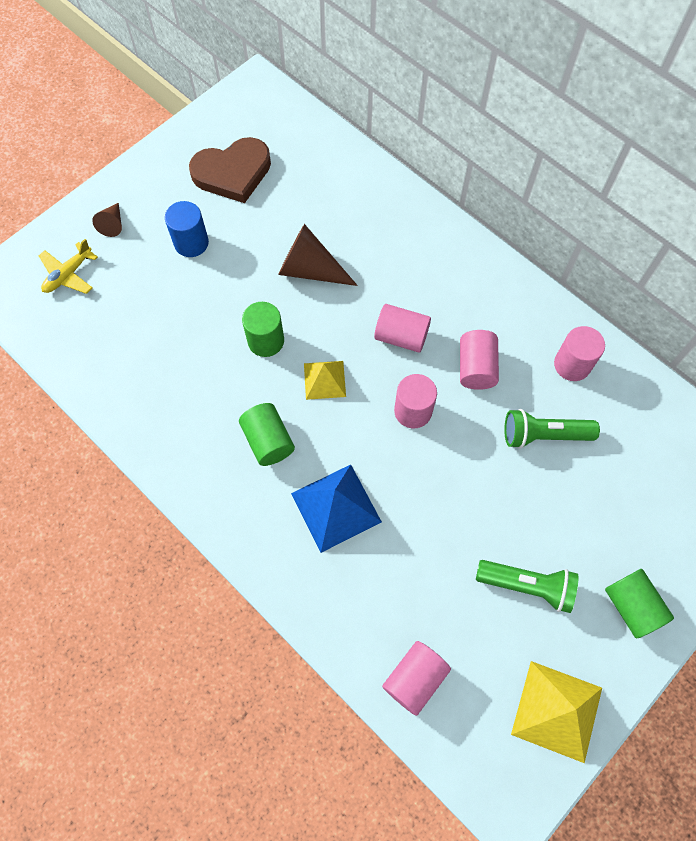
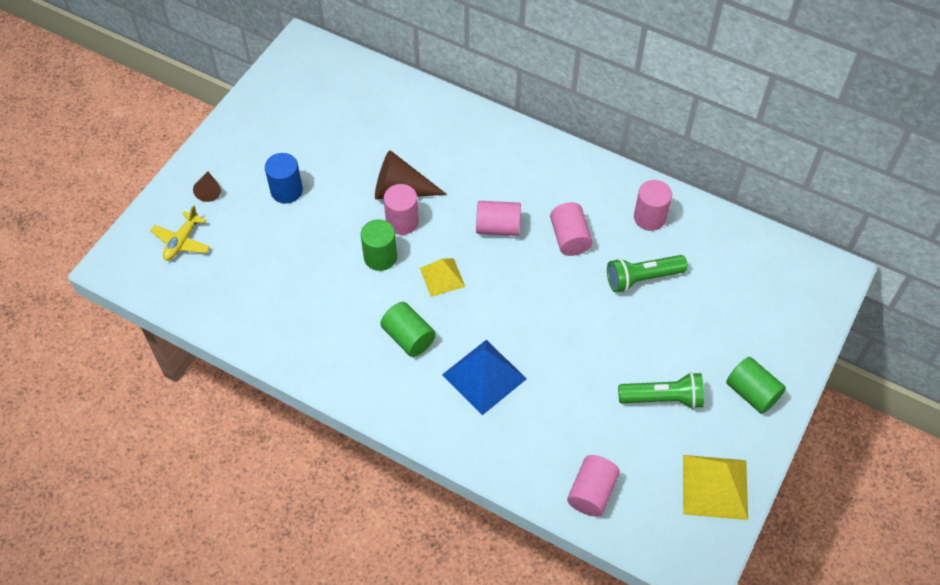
camera: 15 degrees left, 10 degrees down
brown heart [189,137,271,203] -> none
pink cylinder [394,374,437,428] -> pink cylinder moved to [384,184,419,235]

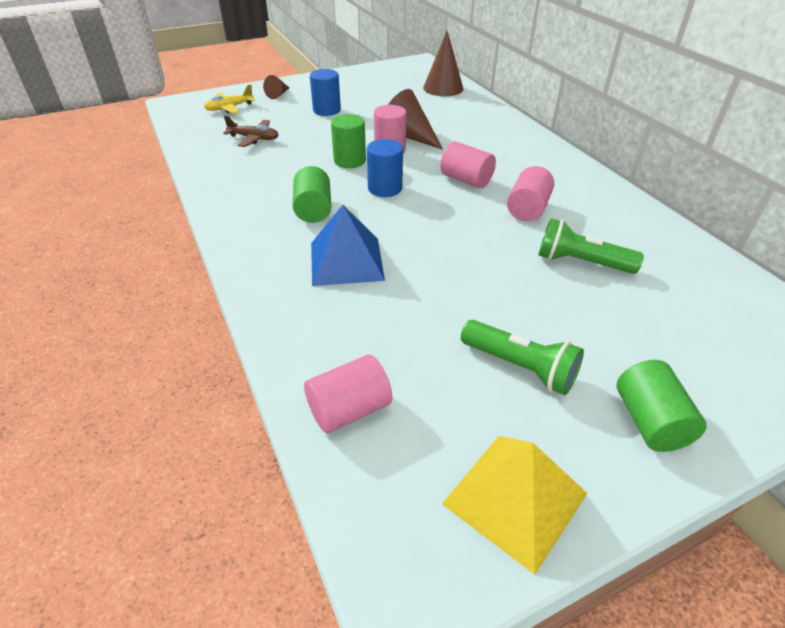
camera: 35 degrees right, 15 degrees down
yellow pyramid [420,258,465,297] -> blue cylinder [367,139,403,197]
pink cylinder [634,180,672,231] -> none
none -> brown plane [223,116,278,147]
none -> brown cone [423,30,463,96]

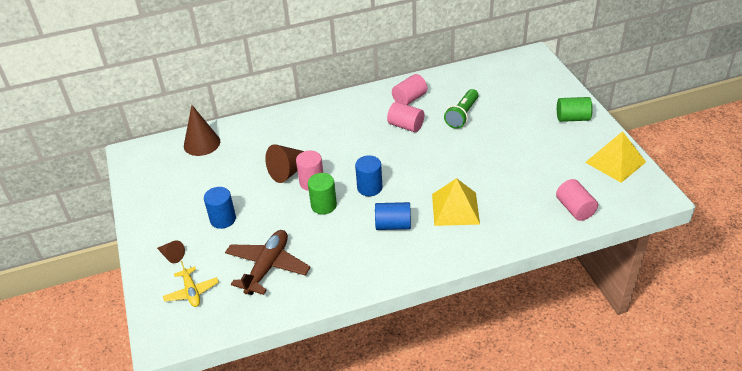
camera: 80 degrees left, 0 degrees up
brown plane [223,116,278,147] -> brown plane [225,230,310,295], size x1.66
green cylinder [293,166,331,223] -> blue cylinder [375,202,411,230]
blue pyramid [311,205,385,286] -> yellow pyramid [432,178,480,226]
pink cylinder [440,141,496,188] -> pink cylinder moved to [392,74,427,105]
green flashlight [461,320,584,395] -> none

